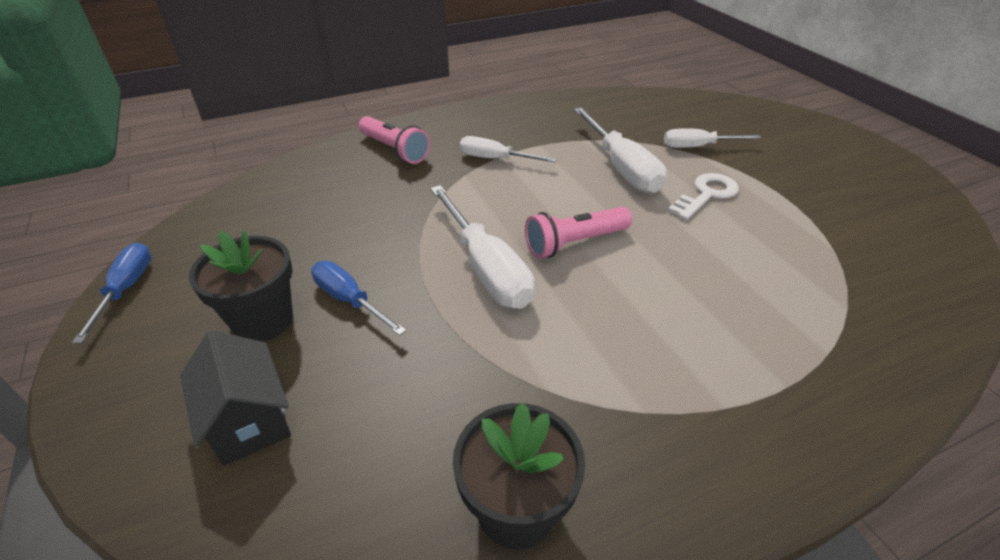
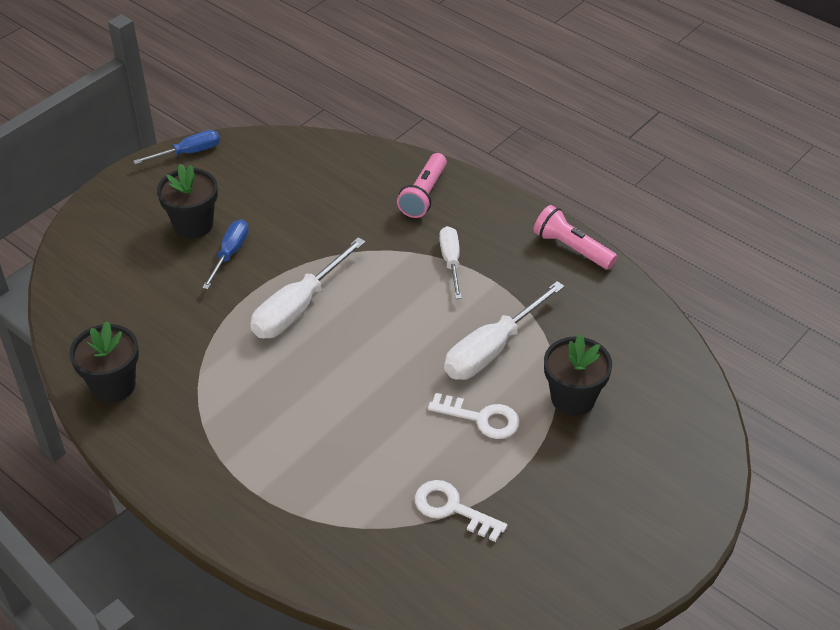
camera: 65 degrees right, 5 degrees up
black house [180,330,291,466] -> none
pink flashlight [525,207,632,258] -> pink flashlight moved to [534,205,617,270]
white screwdriver [664,128,761,148] -> black flower pot [544,334,612,416]
none -> white key [415,480,507,542]

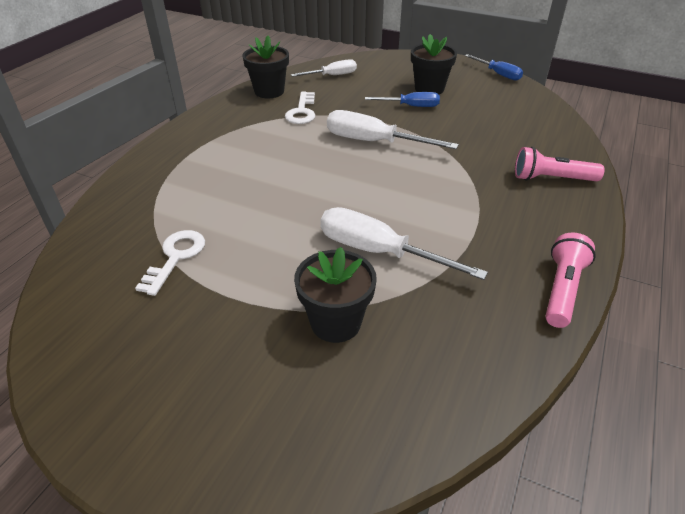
camera: 75 degrees right, 5 degrees down
white key [428,393,520,439] -> white key moved to [285,92,315,124]
white screwdriver [439,226,462,299] -> white screwdriver moved to [291,59,357,77]

